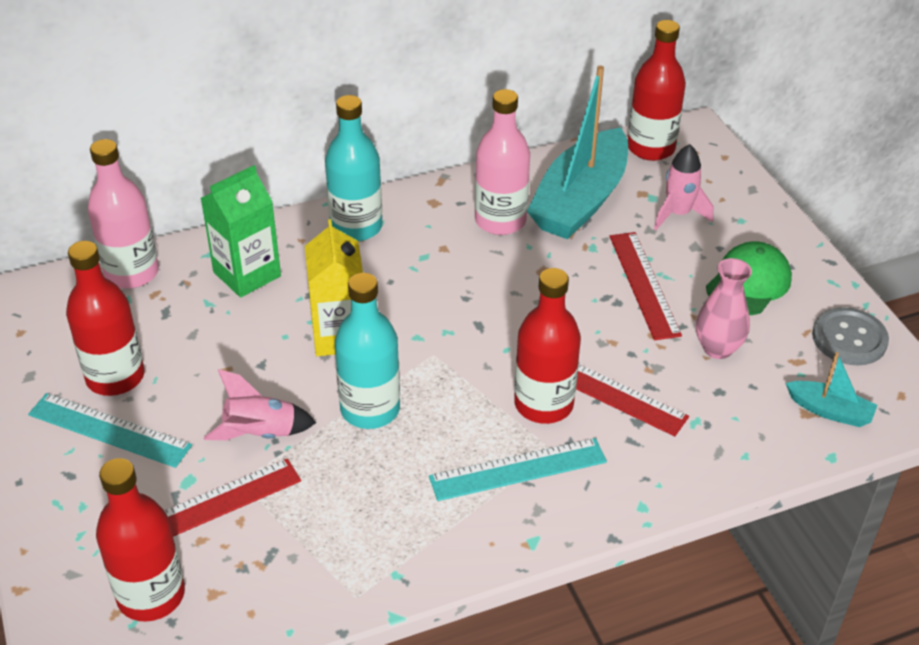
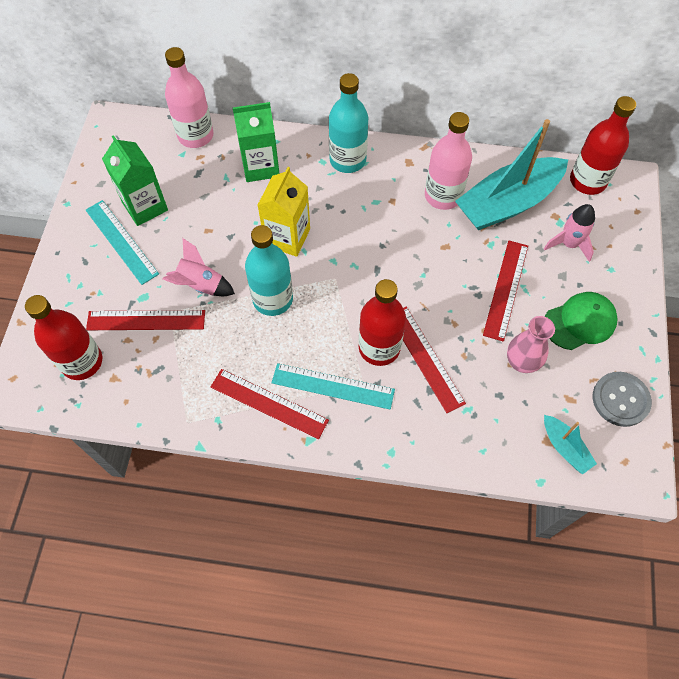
camera: 30 degrees right, 20 degrees up
red bottle [66,241,144,396] -> green carton [102,135,168,226]
none -> red ruler [211,369,329,439]

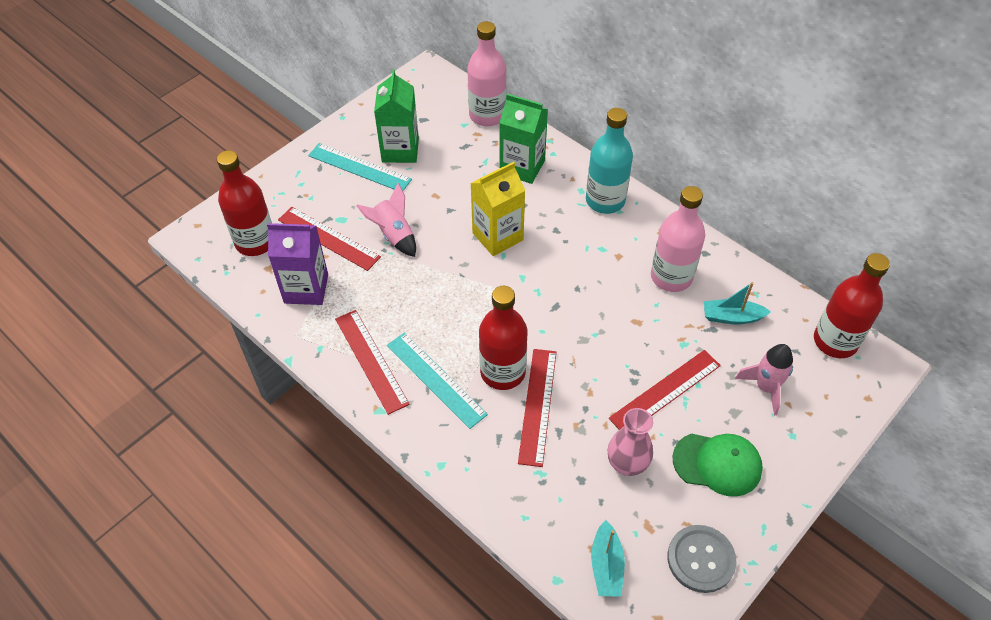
camera: 35 degrees right, 10 degrees down
turquoise ruler [86,200,159,285] -> turquoise ruler turned 60 degrees counterclockwise [308,143,412,191]
turquoise bottle [245,225,293,316] -> none
turquoise boat [455,119,568,230] -> turquoise boat [704,282,771,324], size x0.46
none -> purple carton [267,223,328,305]

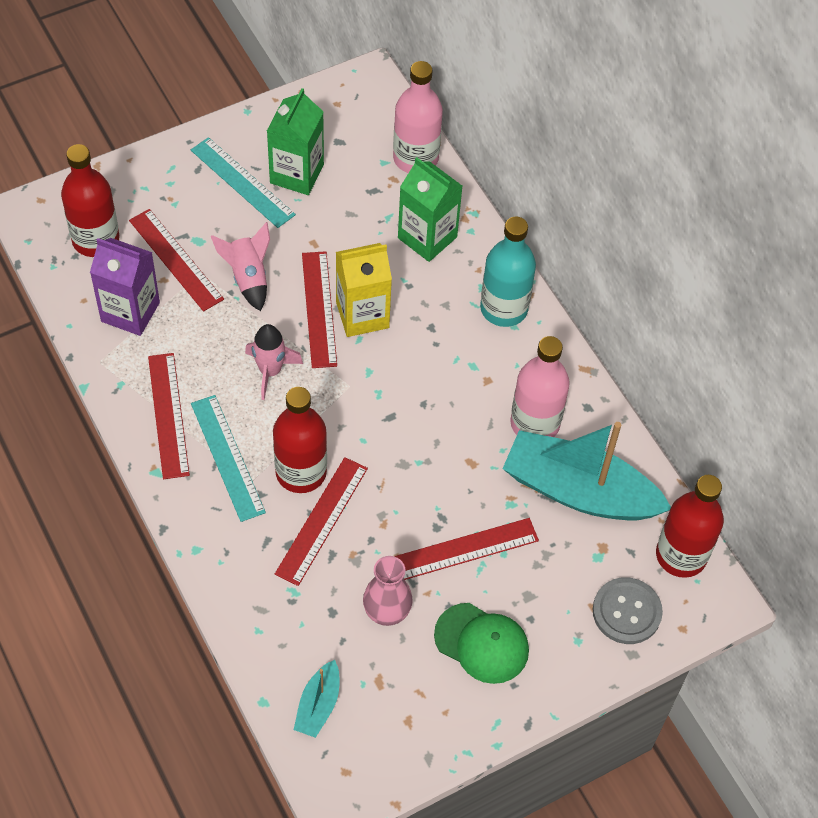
camera: 15 degrees right, 5 degrees up
grey button [667,525,736,593] -> grey button moved to [593,577,663,644]
turquoise boat [704,282,771,324] -> turquoise boat [503,422,671,521], size x2.19
pink rocket [735,344,793,415] -> pink rocket moved to [245,324,303,400]
none -> red ruler [302,251,337,368]

